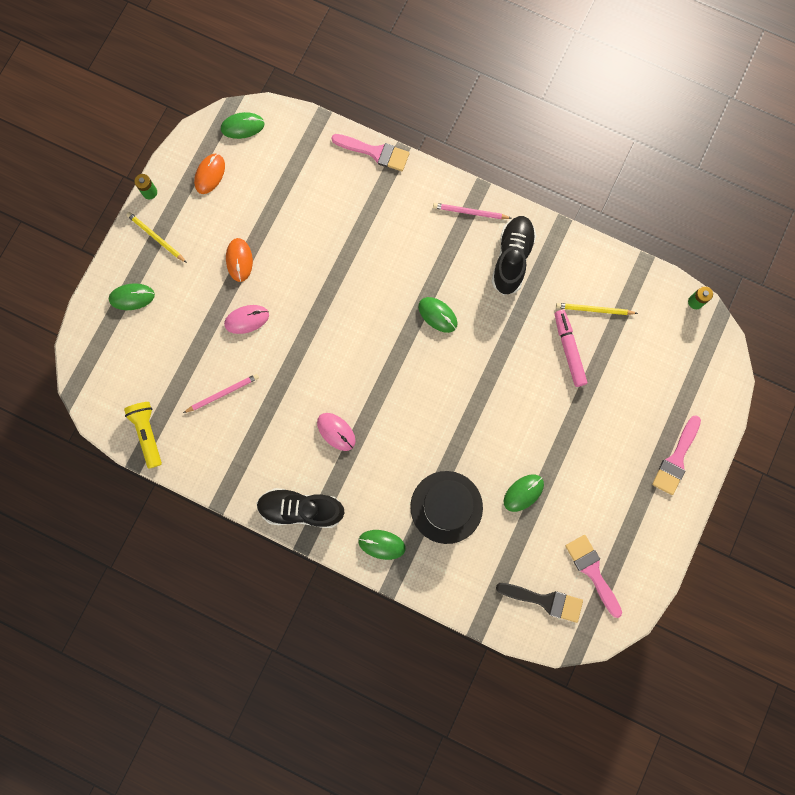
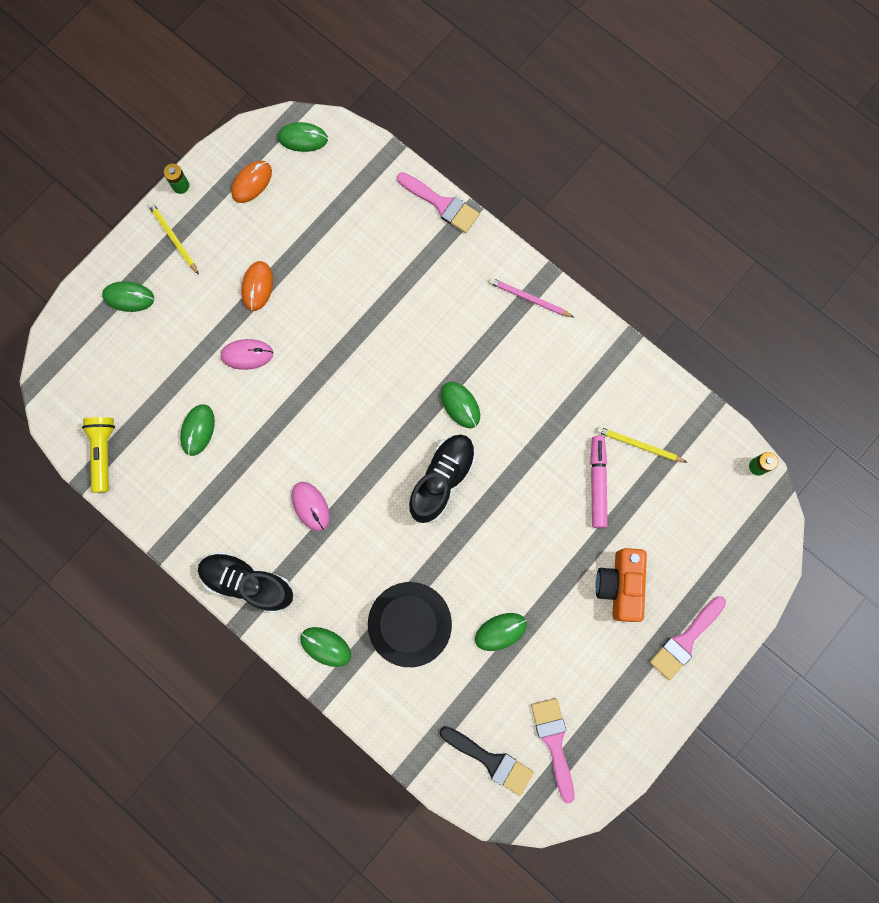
camera: 15 degrees right, 0 degrees up
pink pencil [183,374,259,413] -> green mouse [180,404,215,456]
black shoe [492,216,537,295] -> black shoe moved to [408,434,476,523]
none -> orange camera [596,548,647,622]

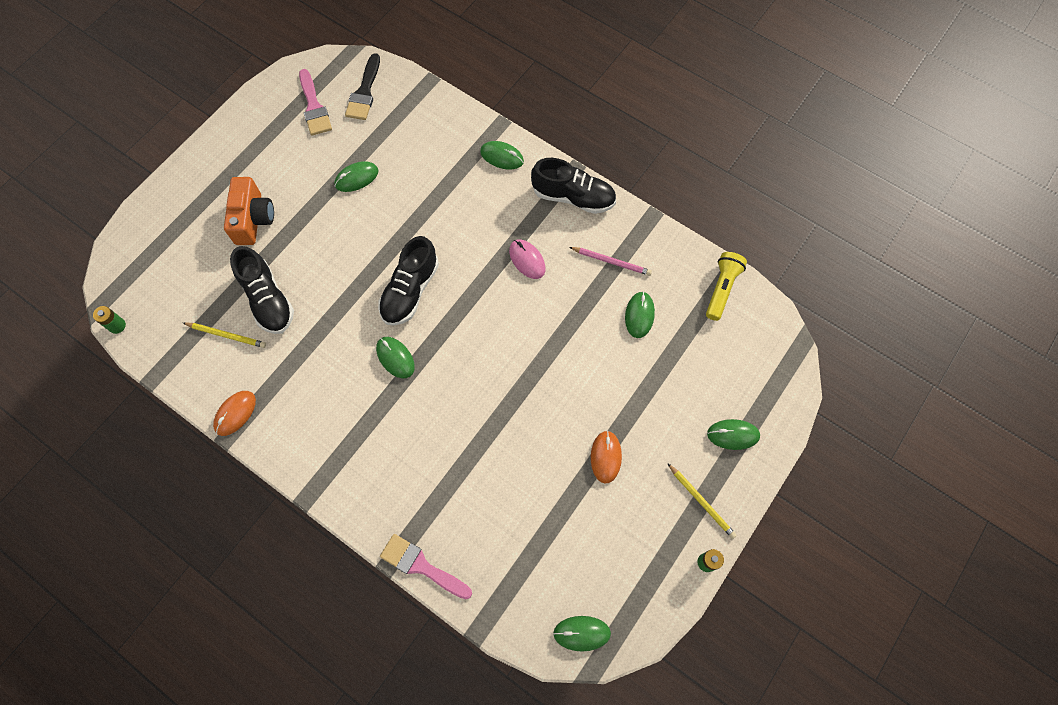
camera: 175 degrees right, 10 degrees down
yellow flashlight [82,417,115,492] -> yellow flashlight turned 150 degrees counterclockwise [706,252,747,321]
pink mouse [220,339,273,370] -> none
orange mouse [231,161,272,203] -> orange mouse moved to [213,391,256,436]
black hat [368,582,452,667] -> none
black brush [439,726,534,796] -> black brush turned 105 degrees counterclockwise [345,53,380,120]
pink pencil [489,278,574,317] -> pink pencil moved to [569,247,652,276]
pink marker [590,436,608,528] -> black shoe [230,246,294,334]
pink brush [650,596,726,680] -> none

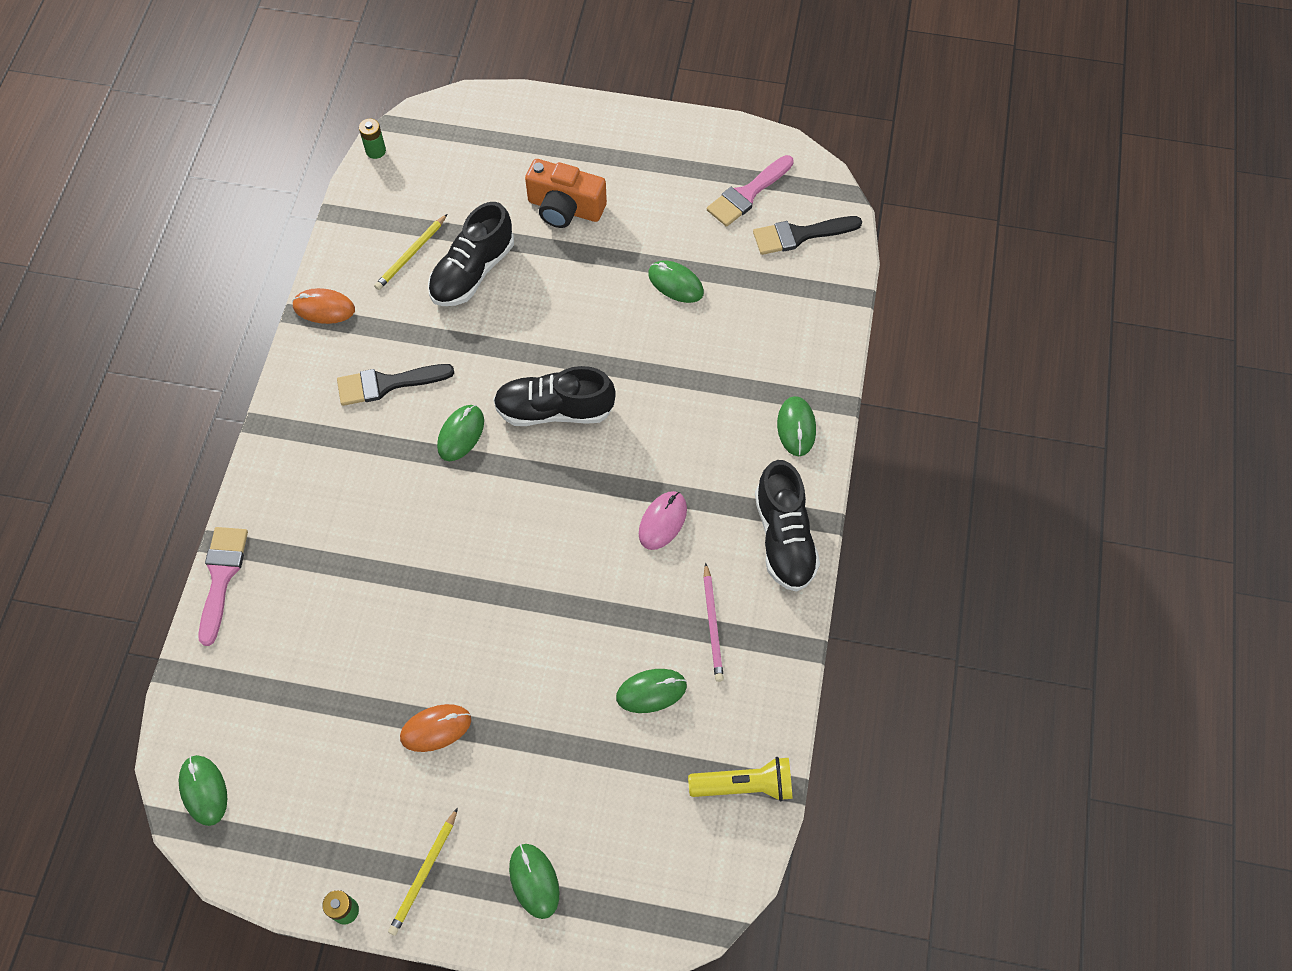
camera: 65 degrees right, 5 degrees down
yellow pencil [183,322,266,348] -> yellow pencil turned 45 degrees clockwise [374,214,447,290]
orange camera [224,177,274,245] -> orange camera turned 45 degrees clockwise [525,159,607,228]
none -> black brush [337,364,454,406]

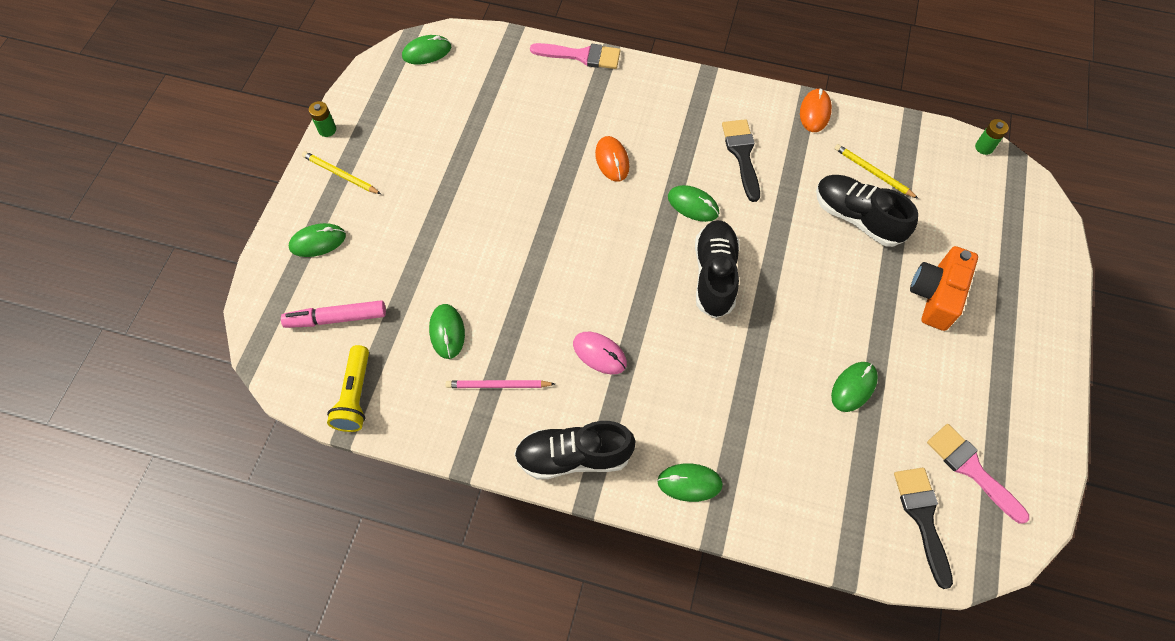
camera: 95 degrees right, 0 degrees up
orange mouse [400,704,471,752] -> orange mouse moved to [595,136,629,182]
none -> pink marker [281,300,386,328]

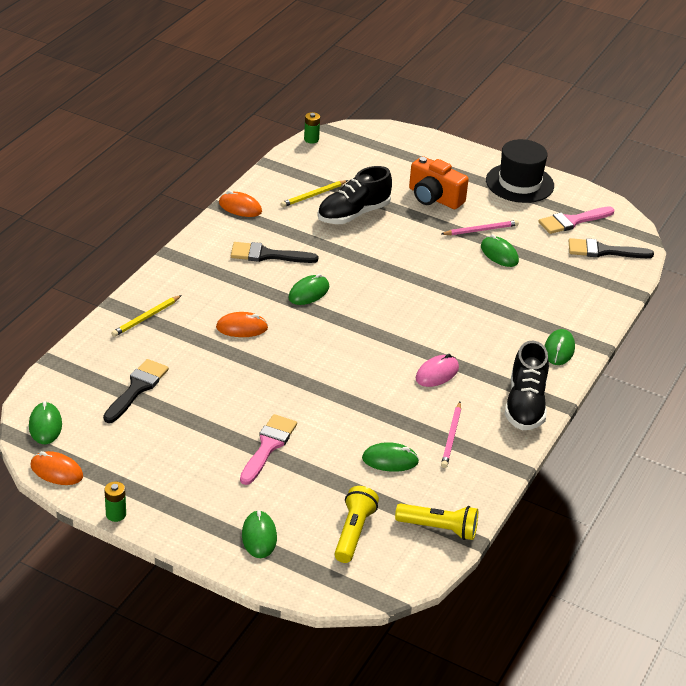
camera: 80 degrees left, 25 degrees down
pink marker [281,300,386,328] -> yellow flashlight [335,486,379,563]
yellow pencil [302,151,381,194] -> yellow pencil moved to [111,295,182,337]
pink brush [530,43,621,69] -> pink brush moved to [240,414,297,485]
black shoe [695,220,740,319] -> none
none -> orange mouse [31,451,83,485]
none -> black brush [103,359,169,423]
none -> pink pencil [441,220,519,235]
none -> black hat [486,139,554,203]

